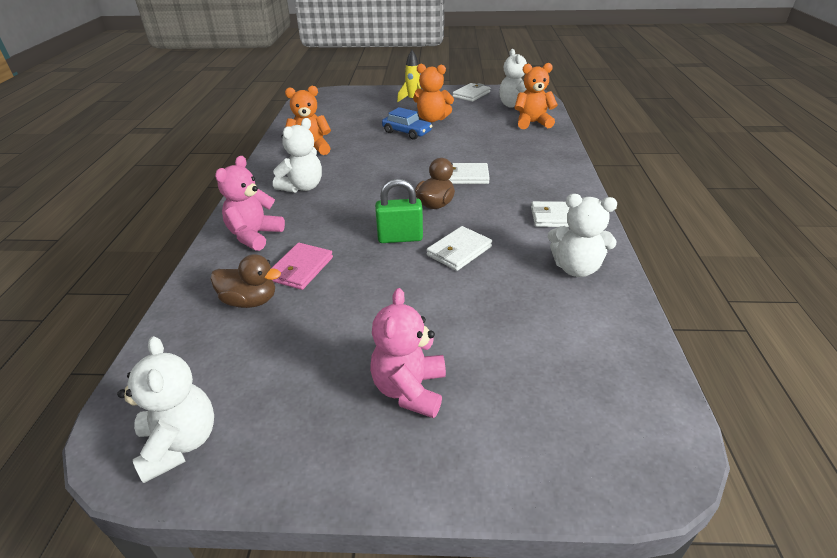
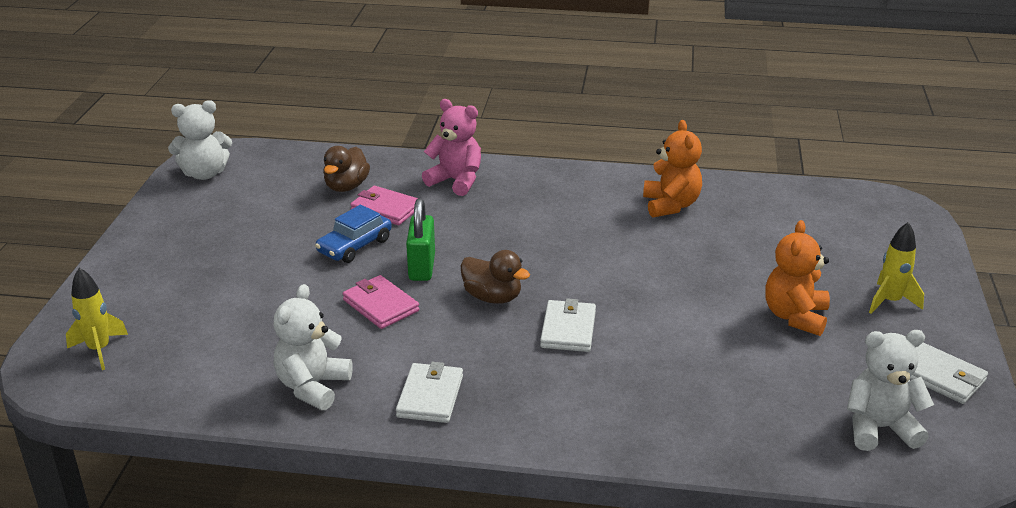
camera: 95 degrees right, 5 degrees down
white teddy bear [273,118,322,193] -> none
pink teddy bear [370,288,446,418] -> none
blue car [382,107,432,140] -> blue car moved to [315,205,392,263]
white wallet [427,226,492,271] -> pink wallet [343,275,419,329]
orange teddy bear [515,63,558,129] -> none
none -> yellow rocket [66,268,128,370]

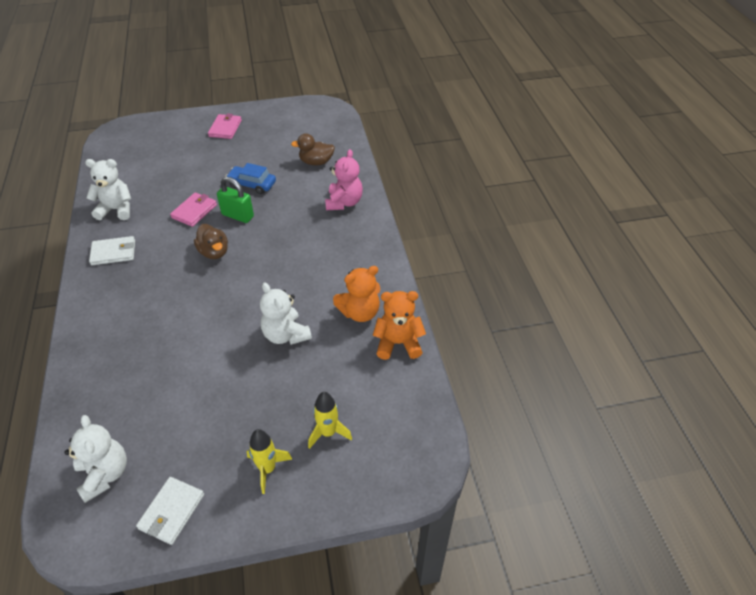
camera: 70 degrees right, 15 degrees up
yellow rocket [66,268,128,370] -> yellow rocket moved to [308,392,352,449]
white teddy bear [168,100,232,180] -> white teddy bear moved to [260,282,312,345]
pink wallet [350,186,418,225] -> pink wallet moved to [208,113,242,139]
green padlock [406,198,435,281] -> green padlock turned 45 degrees clockwise [217,177,254,223]
brown duck [460,250,530,304] -> brown duck turned 45 degrees counterclockwise [194,224,228,259]
white wallet [540,298,596,352] -> none
orange teddy bear [765,220,830,336] -> orange teddy bear moved to [373,291,426,360]

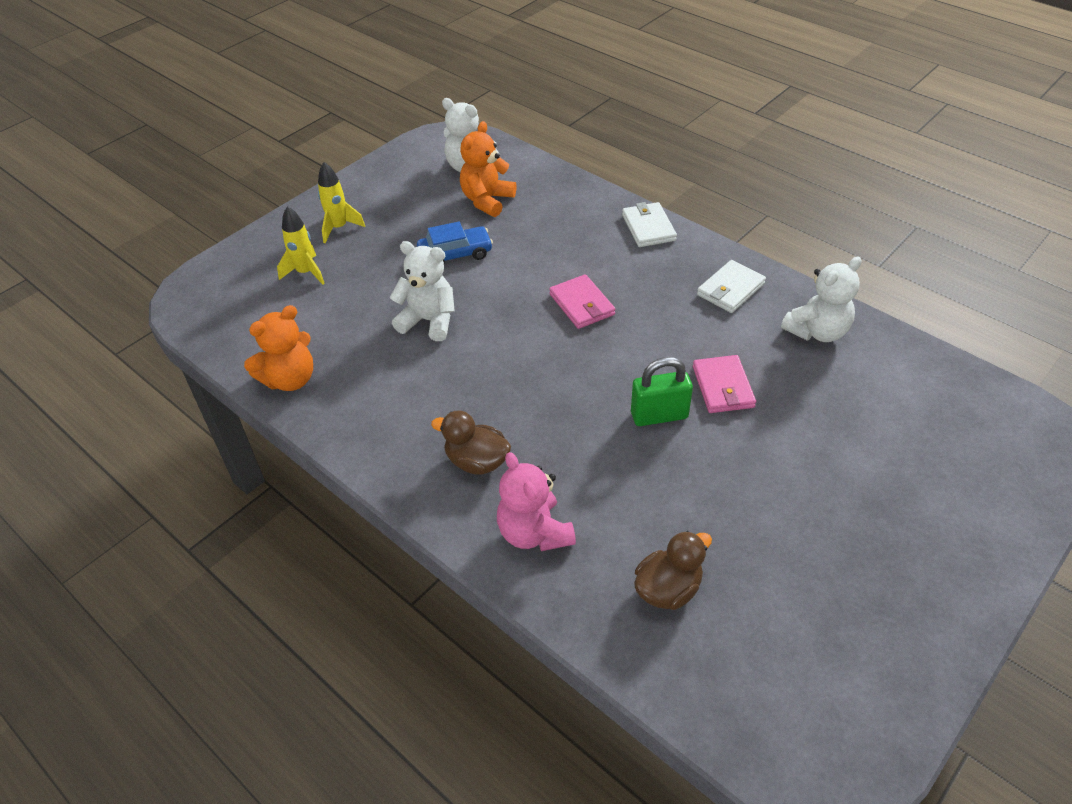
camera: 145 degrees right, 0 degrees up
white wallet [136,477,204,545] -> white wallet moved to [622,202,677,247]
brown duck [194,224,228,259] -> brown duck moved to [431,411,511,475]
pink wallet [208,113,242,139] -> pink wallet moved to [549,274,615,329]
blue car [225,163,276,194] -> blue car moved to [417,222,493,262]
orange teddy bear [333,266,380,322] -> orange teddy bear moved to [460,121,516,217]

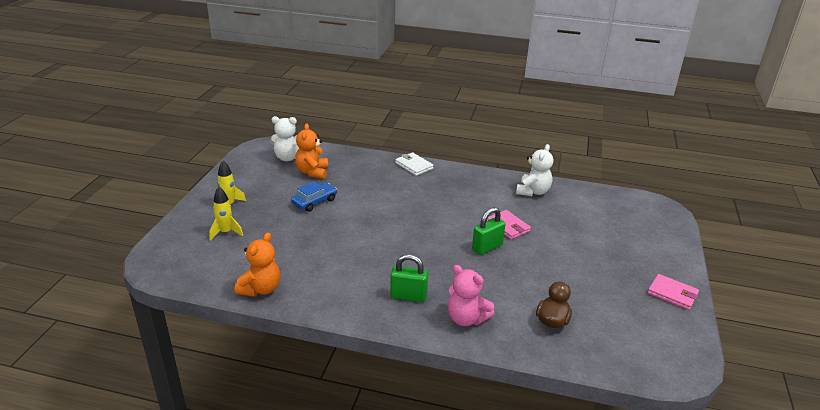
camera: 30 degrees left, 15 degrees down
white teddy bear [390,241,455,341] -> none
brown duck [431,411,511,475] -> green padlock [390,254,428,302]
pink wallet [549,274,615,329] -> pink wallet moved to [648,274,699,310]
white wallet [697,260,766,313] -> none

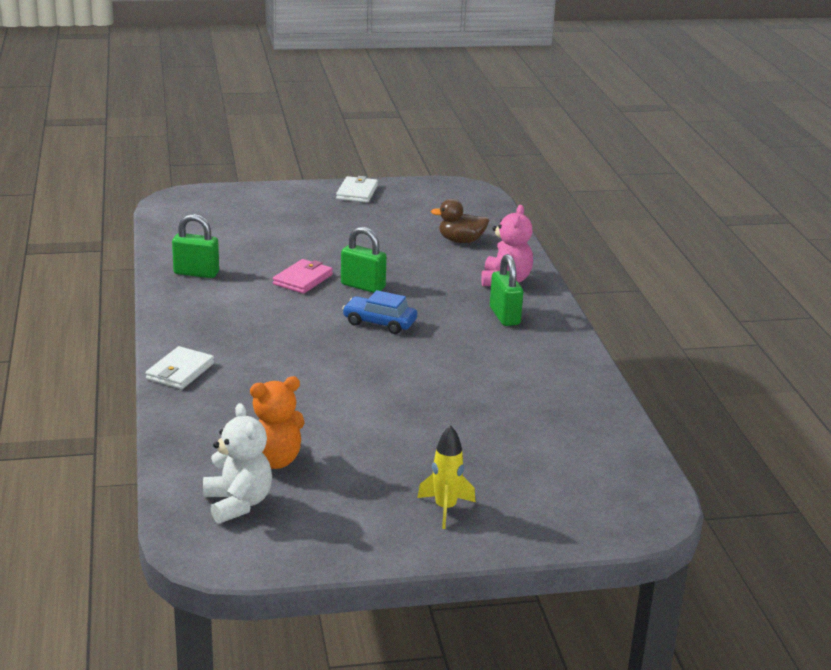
camera: 115 degrees left, 5 degrees down
yellow rocket [209,187,243,241] -> none
orange teddy bear [235,232,280,297] -> none
blue car [291,181,337,212] -> blue car moved to [342,290,417,334]
white teddy bear [516,144,553,196] -> green padlock [172,214,219,278]
pink wallet [648,274,699,310] -> white wallet [336,176,378,203]

